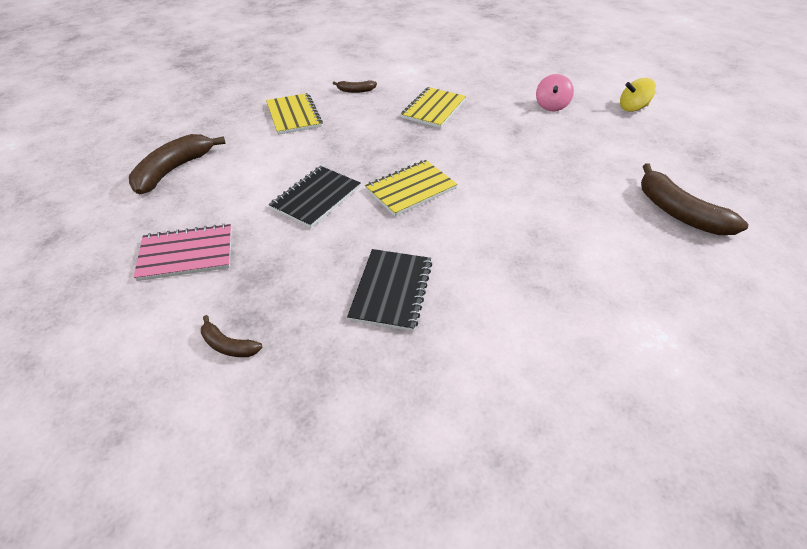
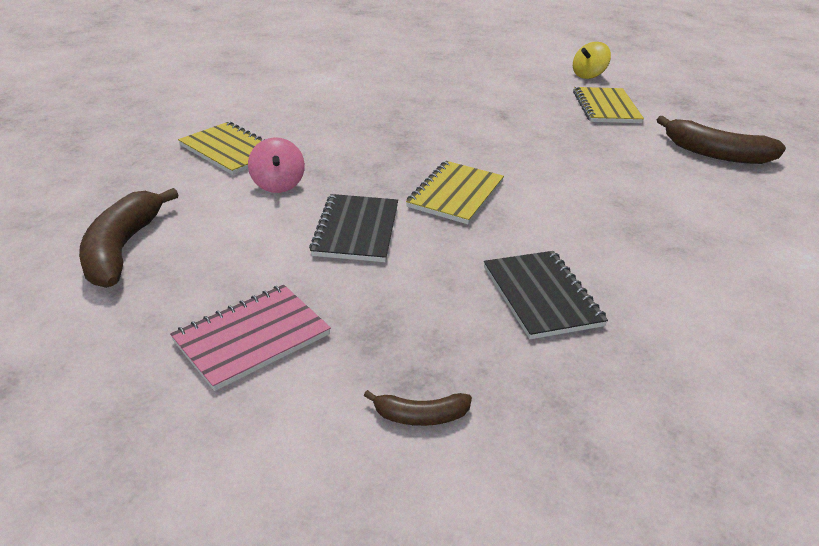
camera: 30 degrees left, 10 degrees down
brown banana [333,80,377,93] -> none
yellow notebook [401,87,466,128] -> yellow notebook moved to [573,87,644,123]
pink spinning top [536,74,574,111] -> pink spinning top moved to [248,137,305,193]

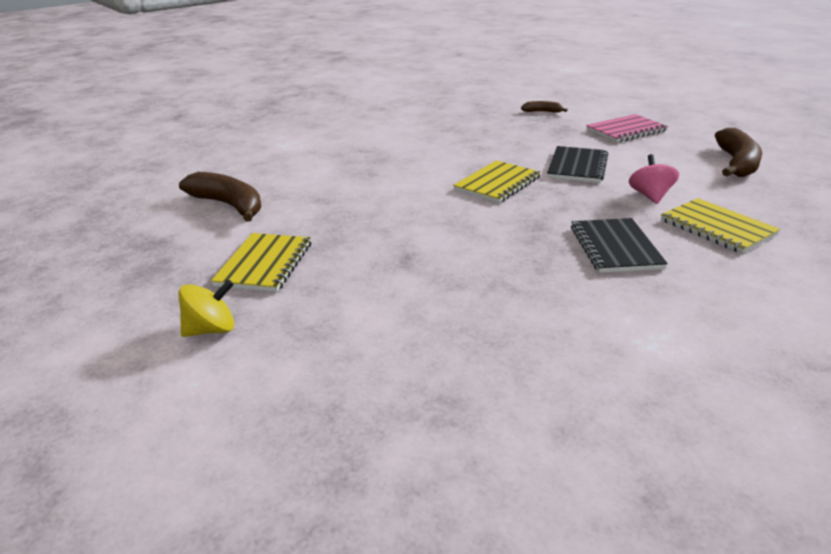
camera: 165 degrees left, 5 degrees down
black notebook [484,251,608,339] -> black notebook moved to [571,218,668,273]

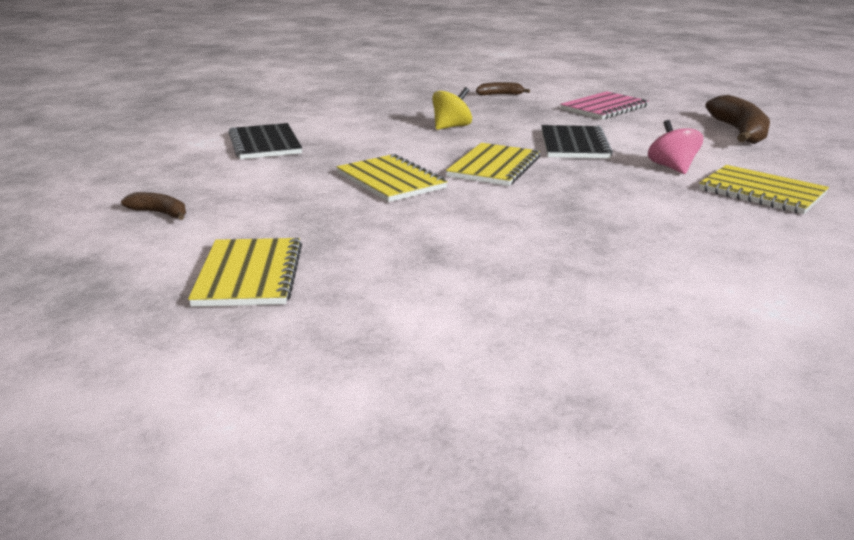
camera: 15 degrees left, 5 degrees down
yellow spinning top [178,280,234,337] -> yellow spinning top moved to [432,87,472,130]
brown banana [179,172,261,222] -> brown banana [121,192,186,220], size x0.51
black notebook [571,218,668,273] -> black notebook moved to [228,123,302,159]
none -> yellow notebook [336,154,448,202]

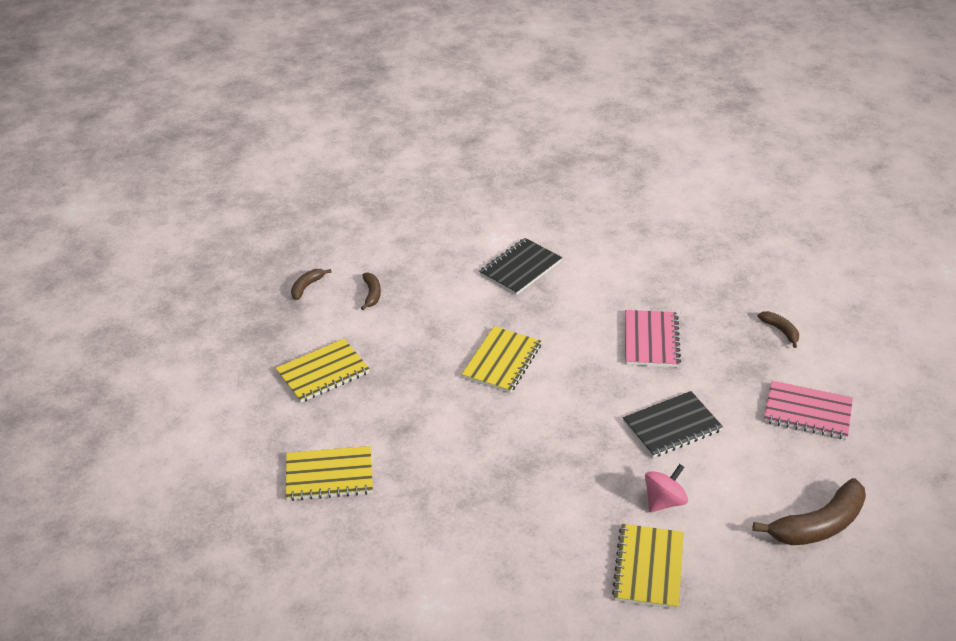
camera: 60 degrees right, 15 degrees up
yellow spinning top [432,87,472,130] -> pink notebook [625,310,681,367]
yellow notebook [446,143,540,186] -> yellow notebook moved to [286,446,373,501]
none -> brown banana [291,269,331,300]

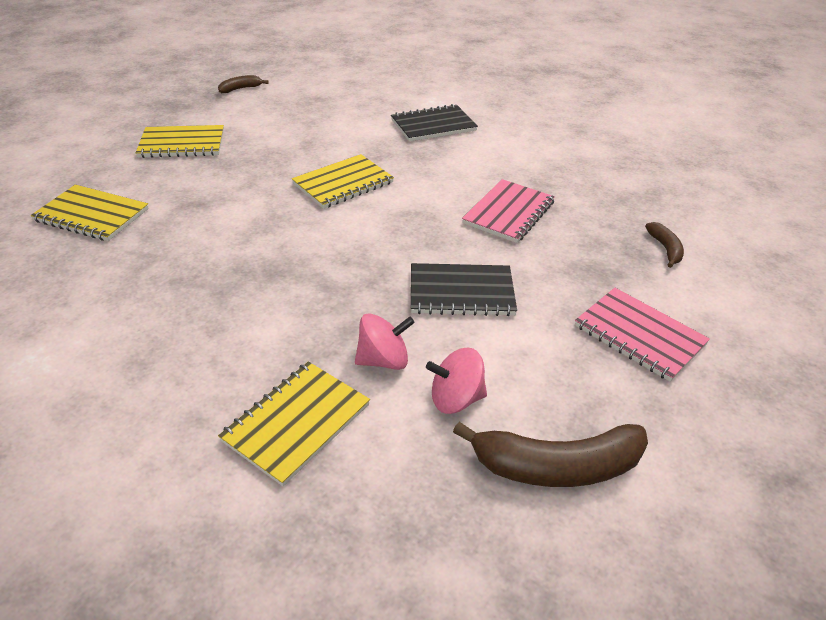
camera: 25 degrees right, 0 degrees up
brown banana [361,272,381,310] -> none
none -> pink spinning top [426,348,487,414]

